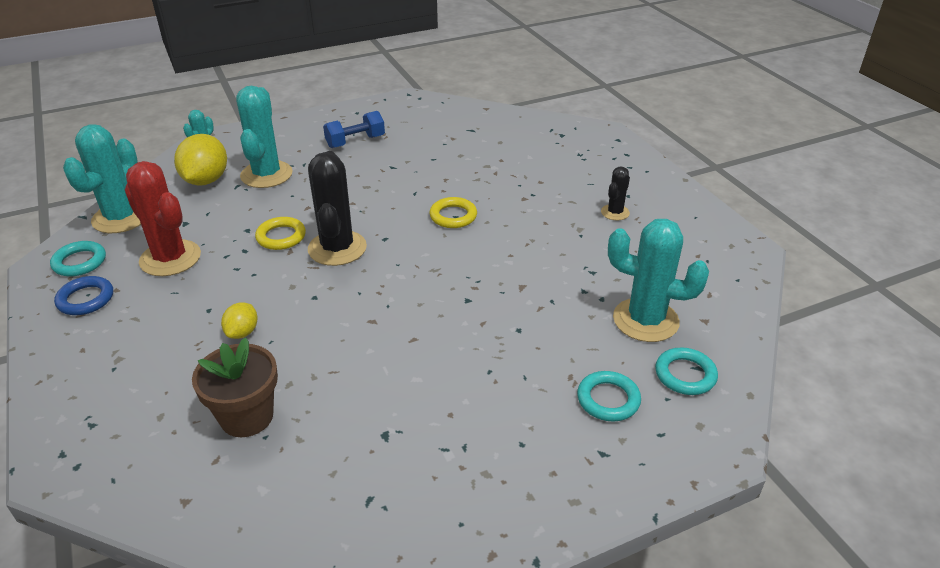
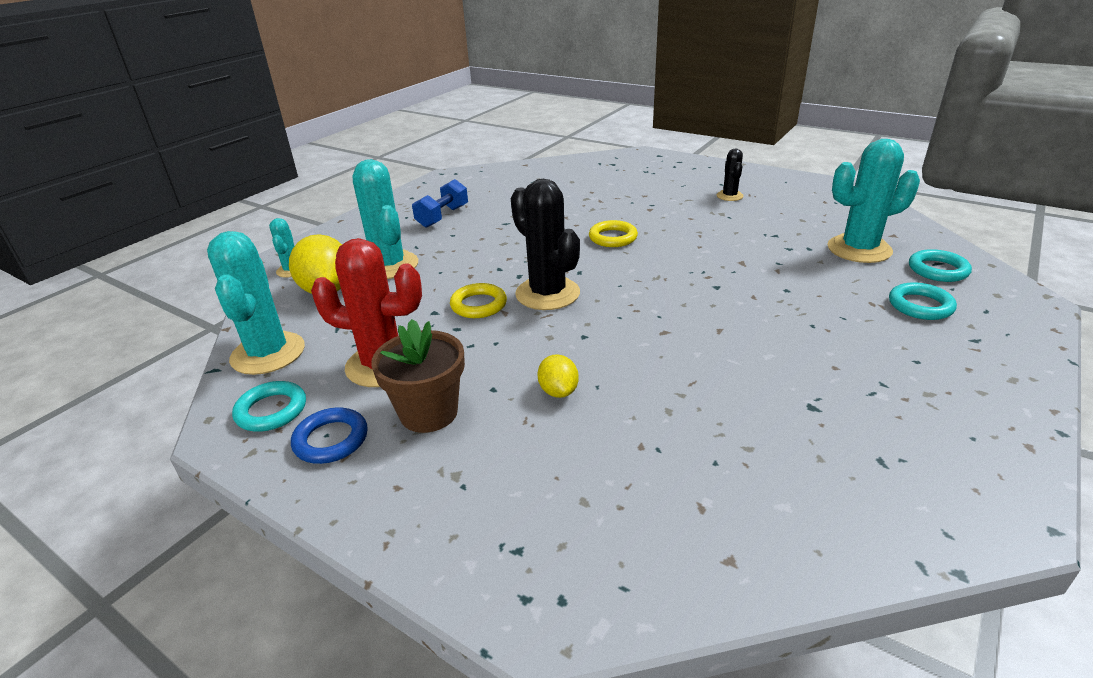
camera: 30 degrees left, 5 degrees down
brown flower pot [192,337,278,437] -> brown flower pot moved to [371,319,465,433]

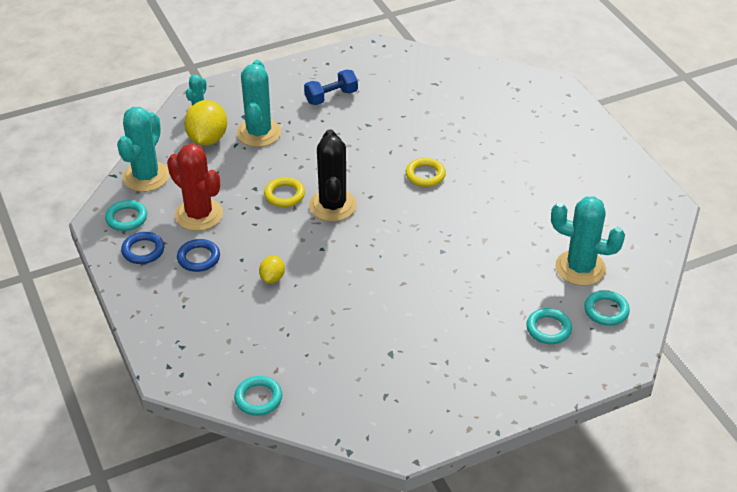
camera: 30 degrees right, 10 degrees up
brown flower pot [371,319,465,433] -> blue ring [177,239,220,272]
black cactus [717,149,743,201] -> none
none -> turquoise ring [234,376,282,416]

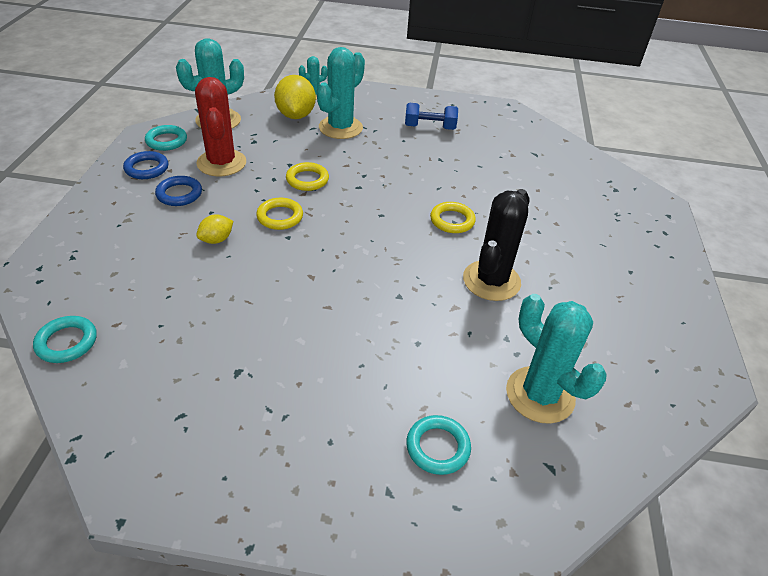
camera: 30 degrees right, 0 degrees up
yellow lemon [184,100,227,146] -> yellow lemon turned 45 degrees counterclockwise [274,75,316,119]
black cactus [309,129,357,222] -> black cactus moved to [463,189,530,301]
turquoise ring [584,290,630,326] -> none
none -> yellow ring [256,198,303,230]

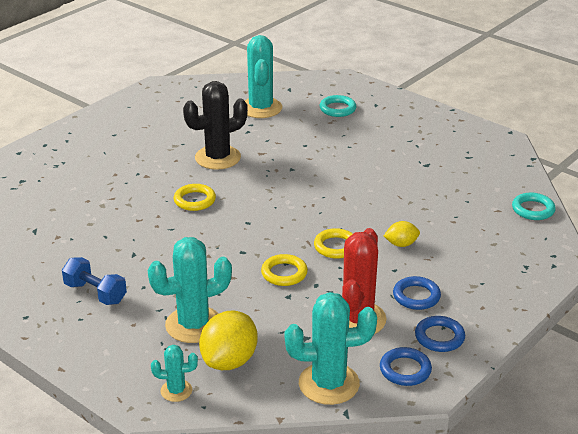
camera: 145 degrees left, 10 degrees down
turquoise ring [145,125,187,151] -> blue ring [380,347,432,386]

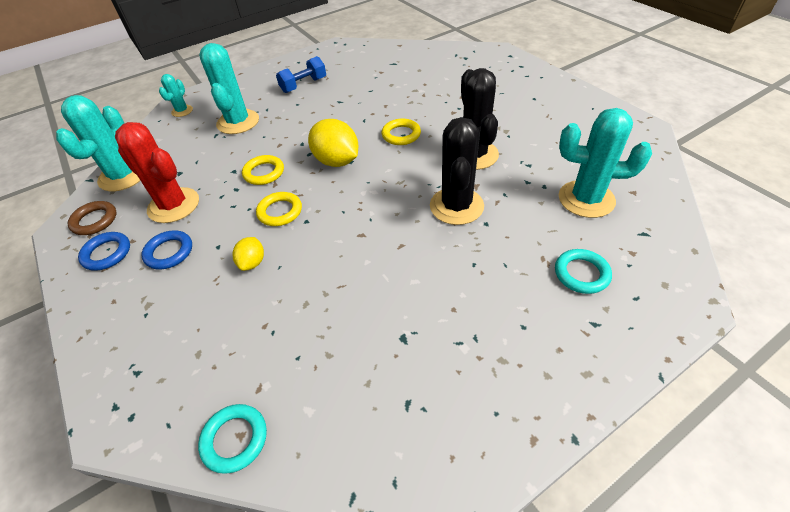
camera: 110 degrees right, 15 degrees up
yellow lemon [199,311,258,370] -> yellow lemon moved to [308,119,358,167]
blue ring [380,347,432,386] -> brown ring [68,201,117,235]
none -> black cactus [430,117,484,225]

